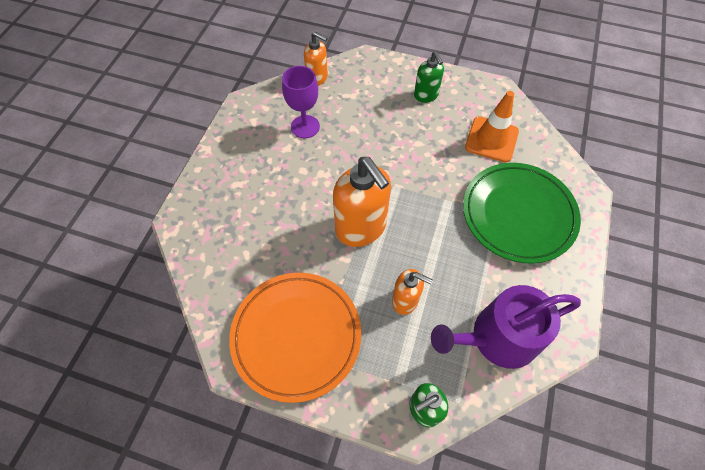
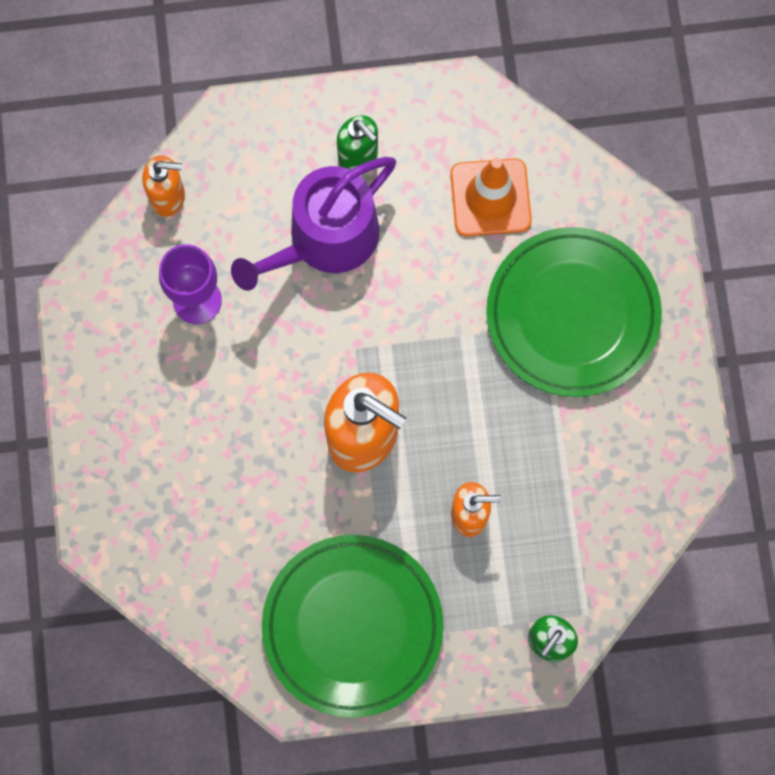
camera: 25 degrees left, 15 degrees up
orange plate [229,273,361,403] -> green plate [262,535,444,718]
purple watering can [431,285,581,369] -> purple watering can moved to [231,157,396,291]

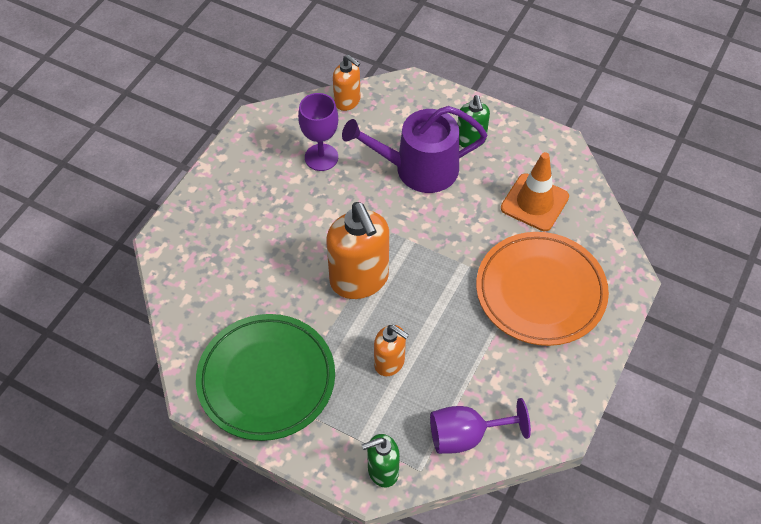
camera: 35 degrees right, 20 degrees down
green plate [486,227,662,397] -> orange plate [476,232,609,346]
none -> purple goblet [430,398,531,454]

